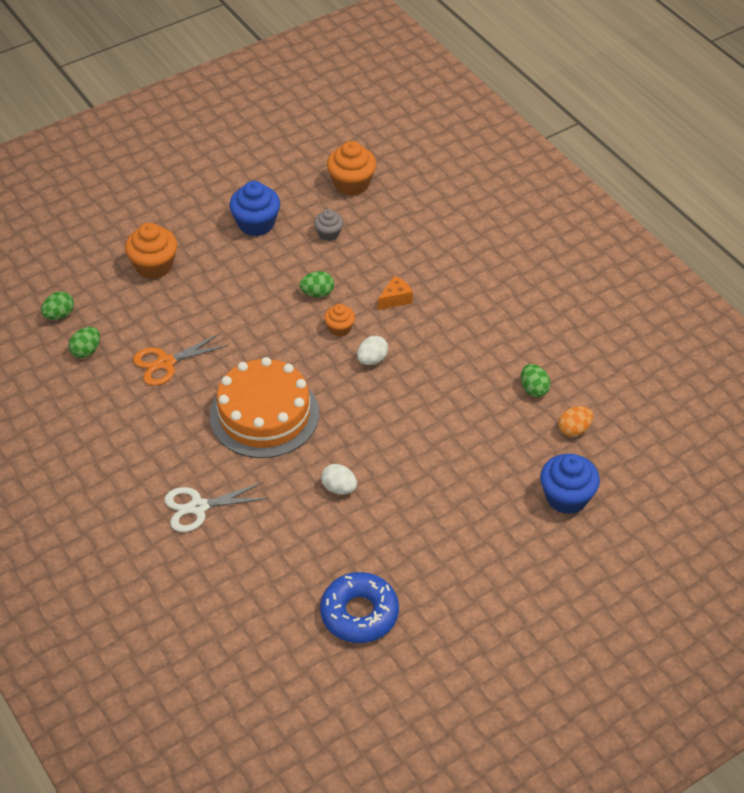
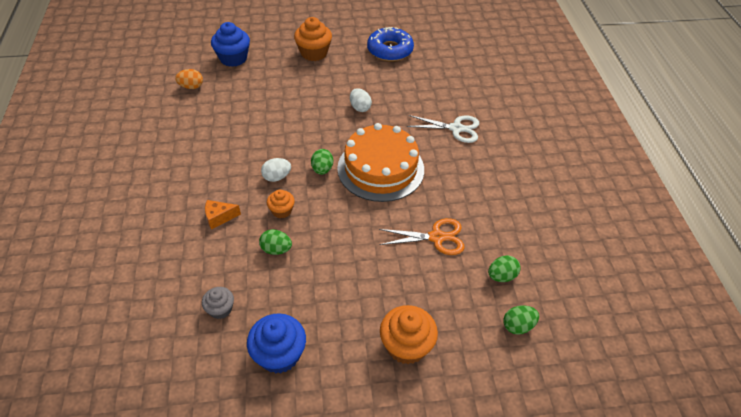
camera: 155 degrees left, 0 degrees up
orange cupcake [327,141,376,196] -> orange cupcake moved to [294,17,332,61]
green egg [521,364,551,397] -> green egg moved to [311,149,333,175]

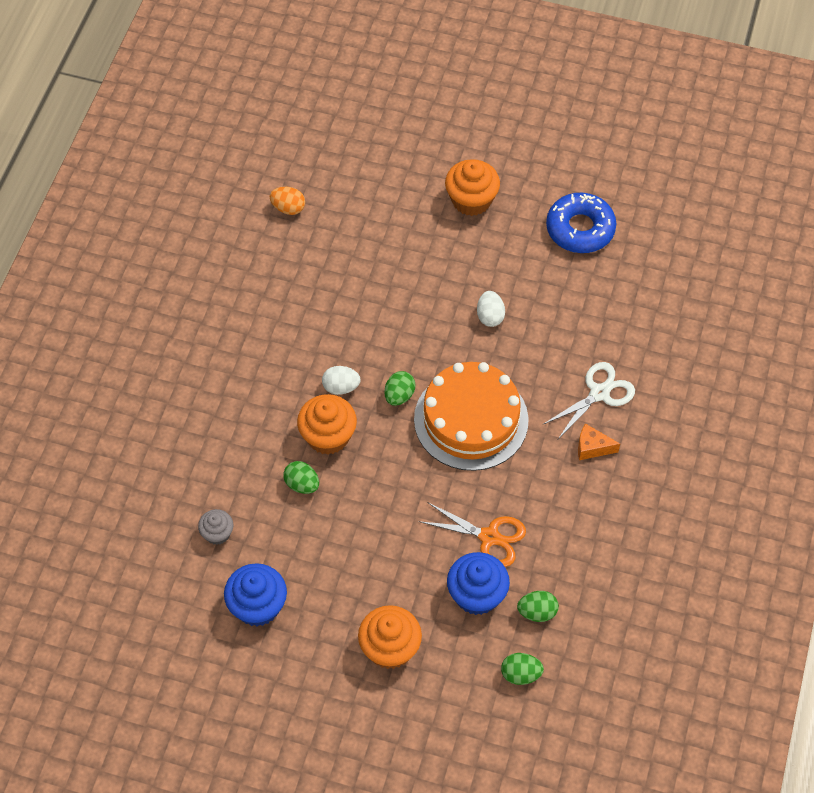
camera: 25 degrees right, 10 degrees up
orange cheese [205,200,241,230] -> orange cheese moved to [578,424,620,460]
blue cupcake [211,22,250,67] -> blue cupcake moved to [447,552,510,615]
orange cupcake [267,190,295,219] -> orange cupcake [297,394,357,455], size x1.73
white scissors [407,115,479,143] -> white scissors turned 75 degrees counterclockwise [544,362,635,439]

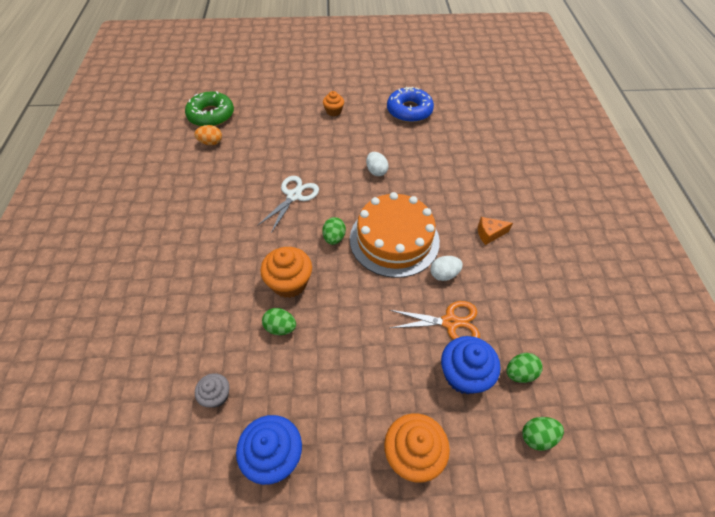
camera: 20 degrees left, 5 degrees down
white egg [322,366,361,395] -> white egg moved to [430,256,463,281]
orange cupcake [445,159,500,216] -> orange cupcake [323,91,344,116], size x0.58
white scissors [544,362,635,439] -> white scissors moved to [257,176,319,233]
none -> green donut [185,91,234,126]

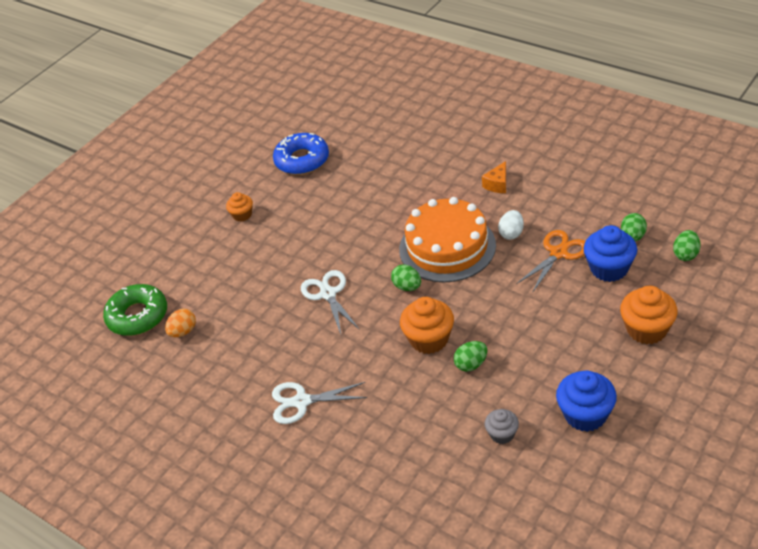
camera: 45 degrees left, 10 degrees down
white egg [366,152,388,176] -> none
none -> white scissors [272,382,367,424]

